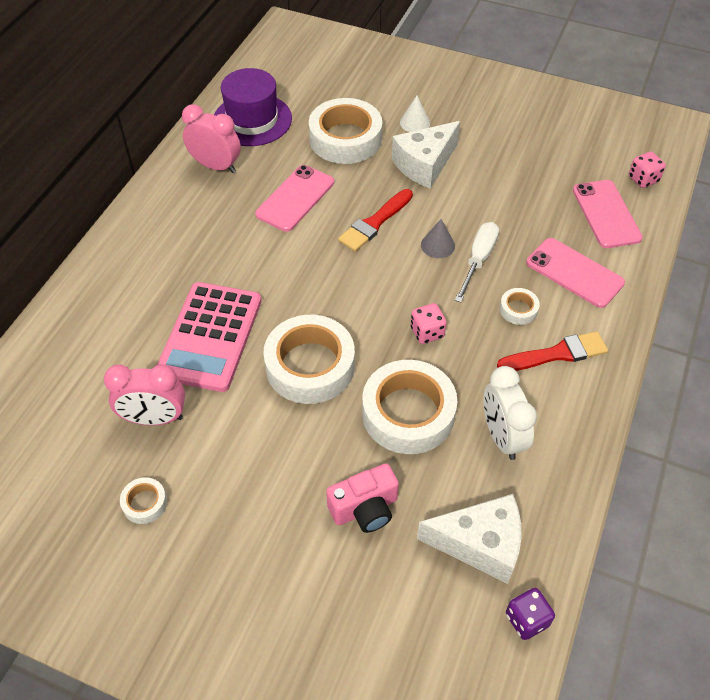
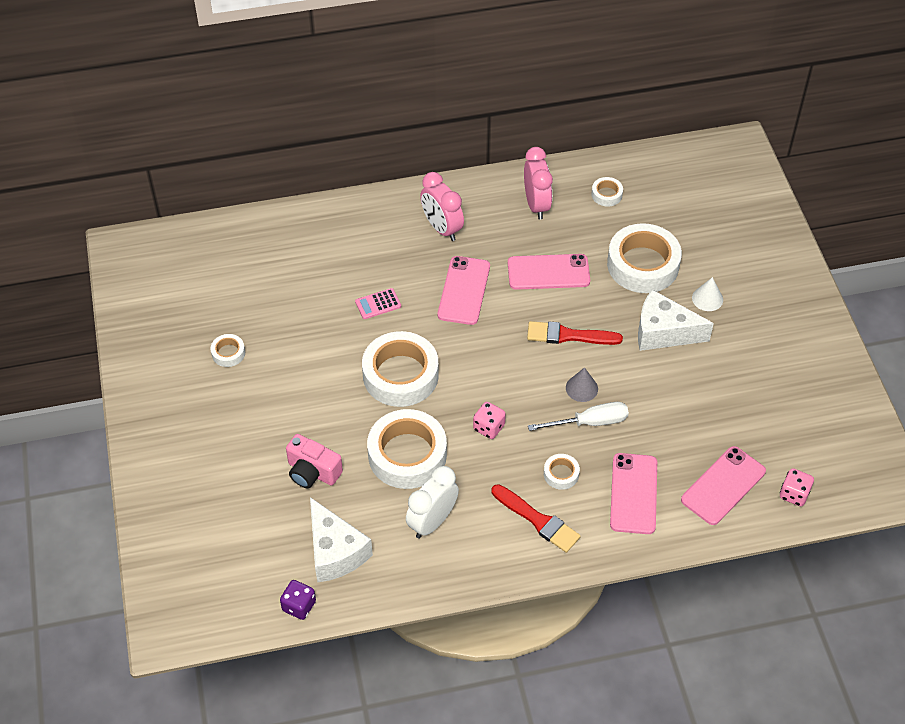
camera: 55 degrees right, 0 degrees up
pink clock [104,364,185,425] -> pink clock moved to [420,172,464,241]
pink calculator [157,282,262,392] -> pink calculator [355,288,401,319], size x0.41
purple hat [214,68,292,146] -> white tape [591,177,623,207]
none -> pink phone [438,256,490,325]

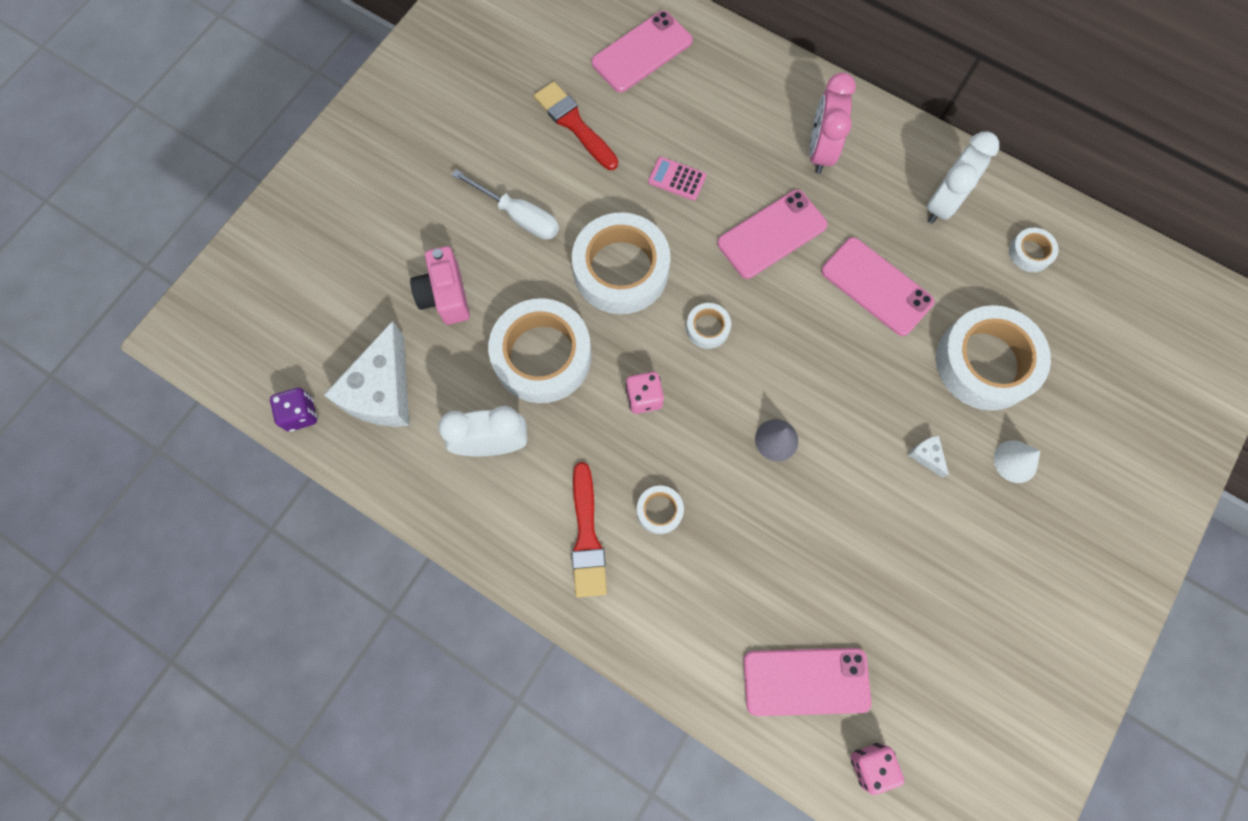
camera: 45 degrees right, 20 degrees up
white tape [210,334,245,367] -> white tape moved to [686,303,731,349]
pink clock [524,147,553,220] -> white clock [927,132,999,224]
red brush [527,321,623,345] -> red brush moved to [534,81,618,170]
white screwdriver [528,402,629,431] -> white screwdriver moved to [452,169,559,240]
pink phone [610,453,657,534] -> pink phone moved to [592,11,693,92]
white cheese [638,289,714,351] -> white cheese [908,435,949,478], size x0.41

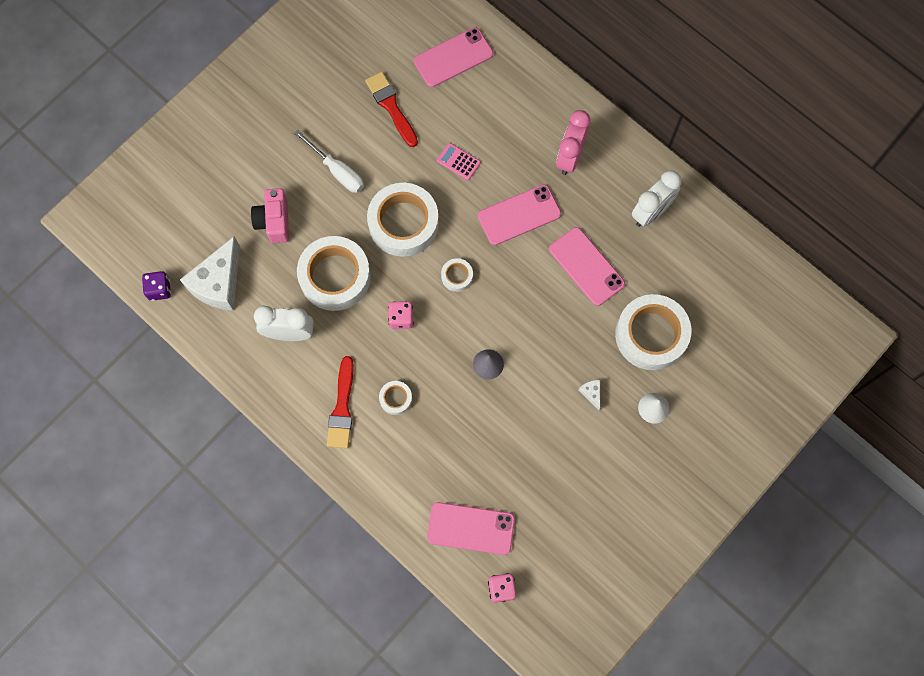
camera: 10 degrees right, 0 degrees up
white tape [1009,228,1058,272] -> none

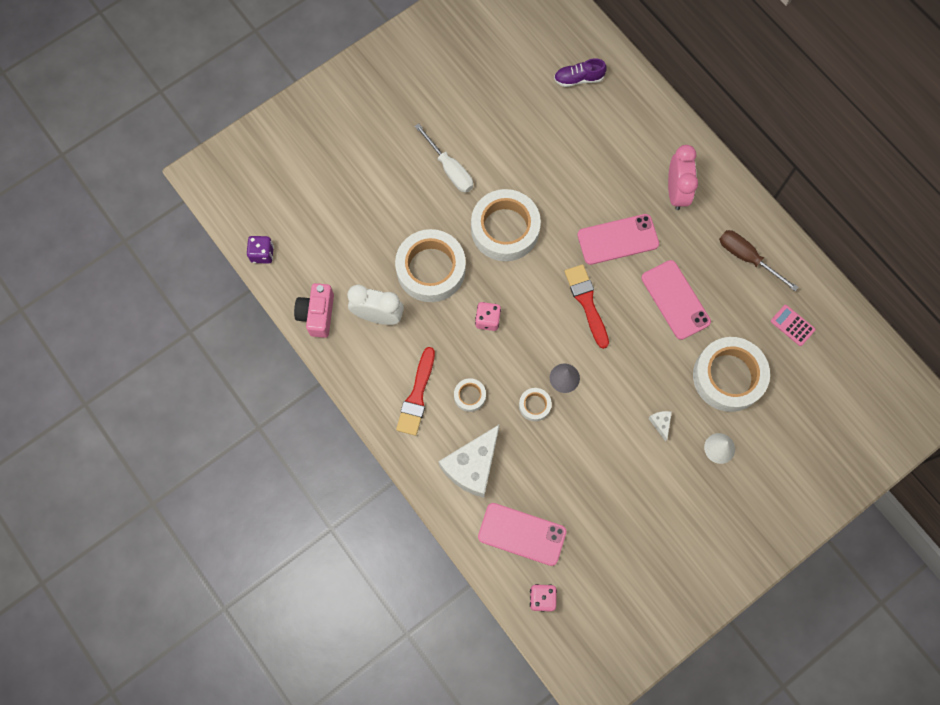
camera: 10 degrees right, 0 degrees up
white cheese [180,236,240,311] -> white cheese moved to [439,425,499,498]
pink camera [251,188,289,243] -> pink camera moved to [294,283,334,338]
red brush [365,72,418,147] -> red brush moved to [565,264,609,349]
pink phone [413,27,493,87] -> purple shoe [554,58,607,87]
pink calculator [437,143,481,180] -> pink calculator moved to [771,305,816,346]
white tape [441,258,473,292] -> white tape moved to [519,388,552,421]
pink clock [556,110,590,175] -> pink clock turned 150 degrees clockwise [668,145,698,210]
white clock [632,170,681,227] -> brown screwdriver [719,230,799,291]

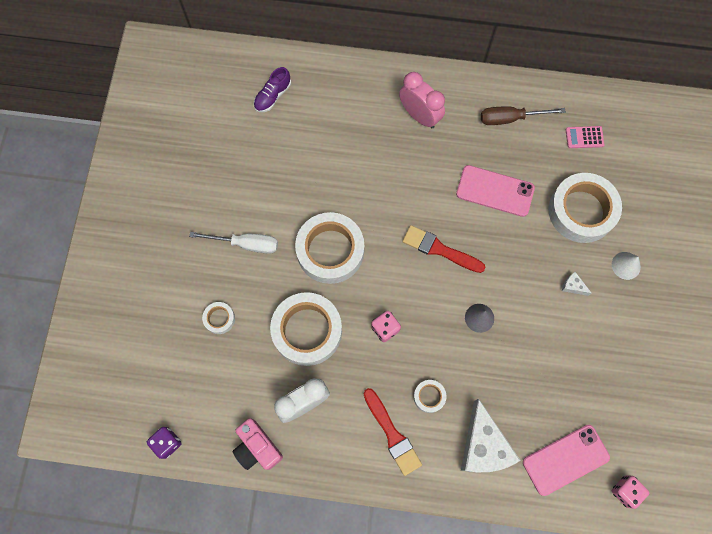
camera: 45 degrees left, 0 degrees up
white tape [519,388,552,421] -> white tape moved to [202,302,235,334]
pink phone [577,214,659,265] -> none

